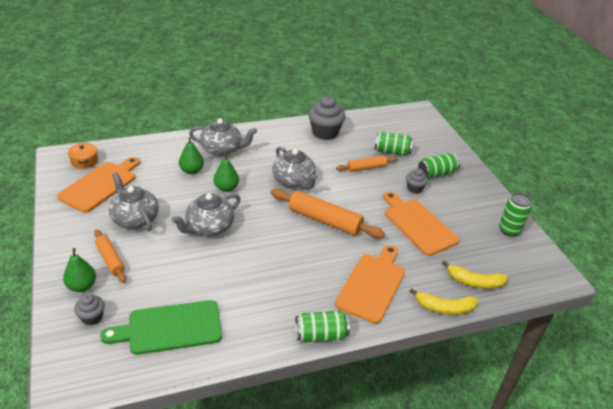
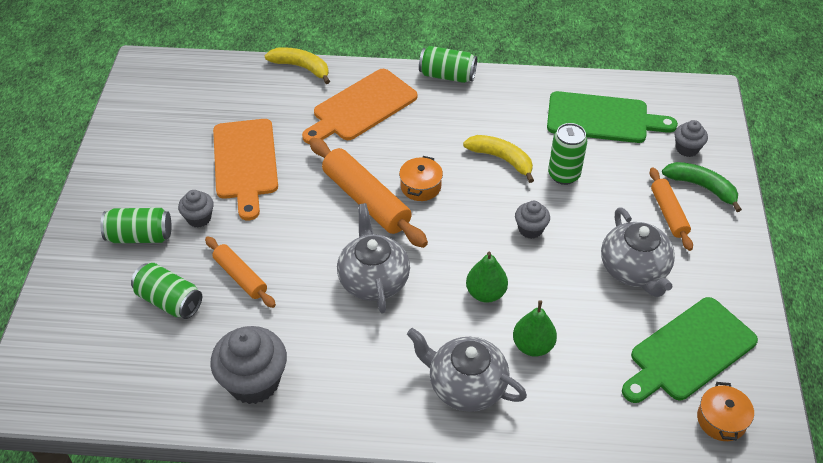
camera: 155 degrees left, 10 degrees up
orange cutting board [57,157,140,213] -> green cutting board [622,297,758,403]
green pear [63,248,96,292] -> green banana [662,162,742,212]
grey teapot [171,193,241,236] -> grey cupcake [515,201,550,239]
orange rolling pin [336,155,398,172] -> orange rolling pin turned 45 degrees clockwise [205,236,276,308]
yellow banana [442,260,508,289] -> yellow banana moved to [463,135,534,183]
green can [499,193,532,237] -> green can moved to [548,123,587,185]
none -> orange pot [399,156,443,201]

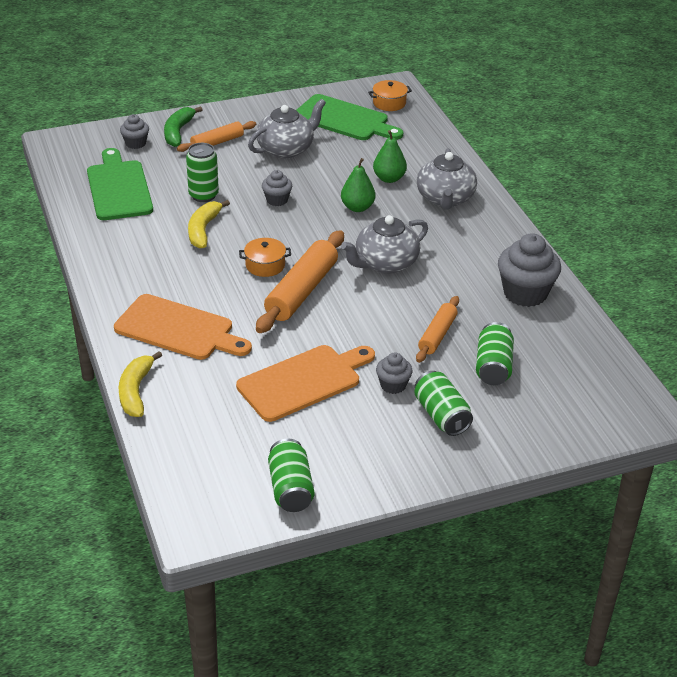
camera: 115 degrees left, 10 degrees down
green can [419,46,477,83] -> green can moved to [268,439,315,512]

